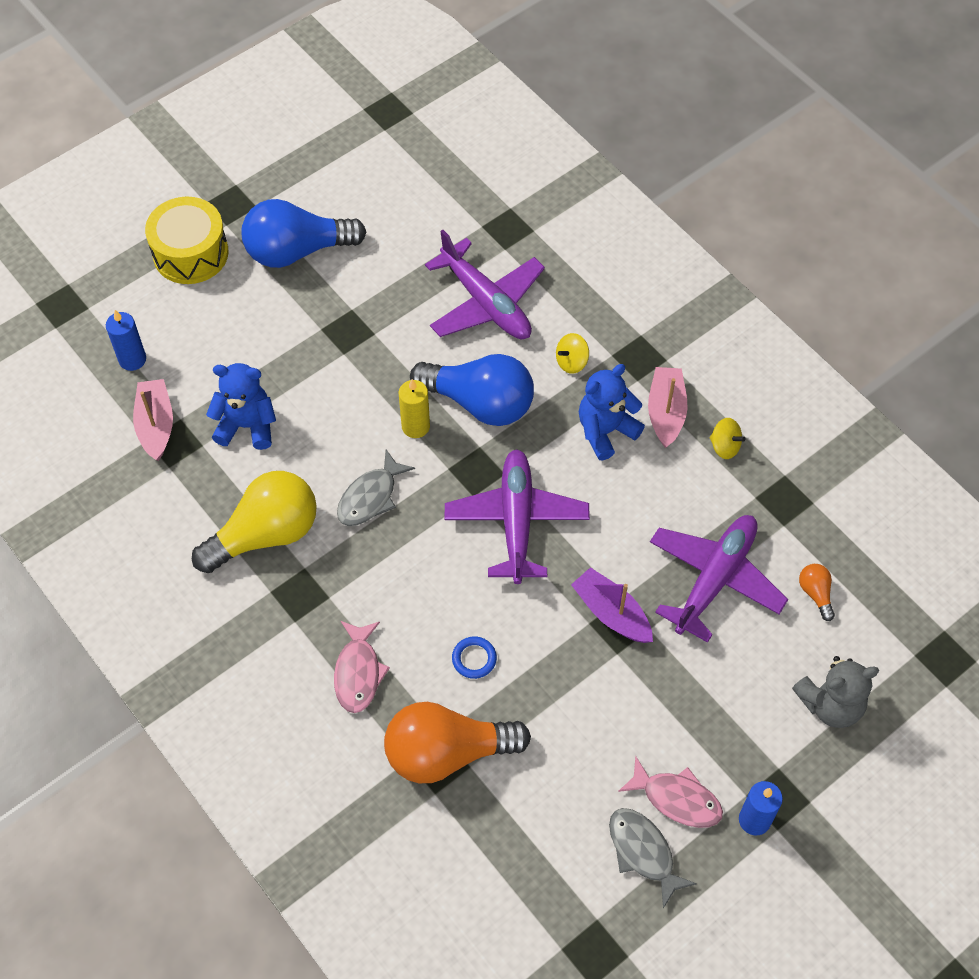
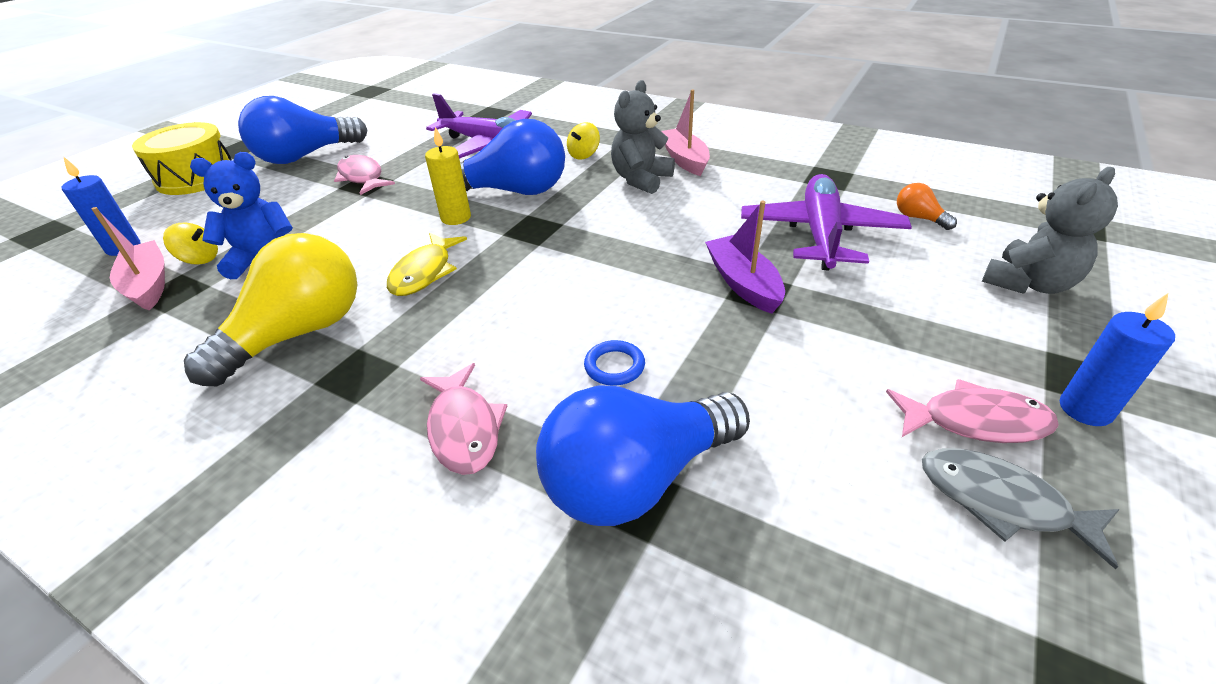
camera: 20 degrees left, 20 degrees down
grey fish [337,450,415,526] -> yellow fish [387,233,467,296]
orange light bulb [384,702,531,783] -> blue light bulb [536,385,750,526]
purple plane [445,449,590,584] -> none
purple boat [571,567,653,643] -> purple boat turned 45 degrees clockwise [705,201,785,314]
blue teddy bear [579,364,645,460] -> grey teddy bear [611,80,675,194]
yellow spinning top [710,418,746,459] -> yellow spinning top moved to [163,223,218,265]
none -> pink fish [334,155,395,195]

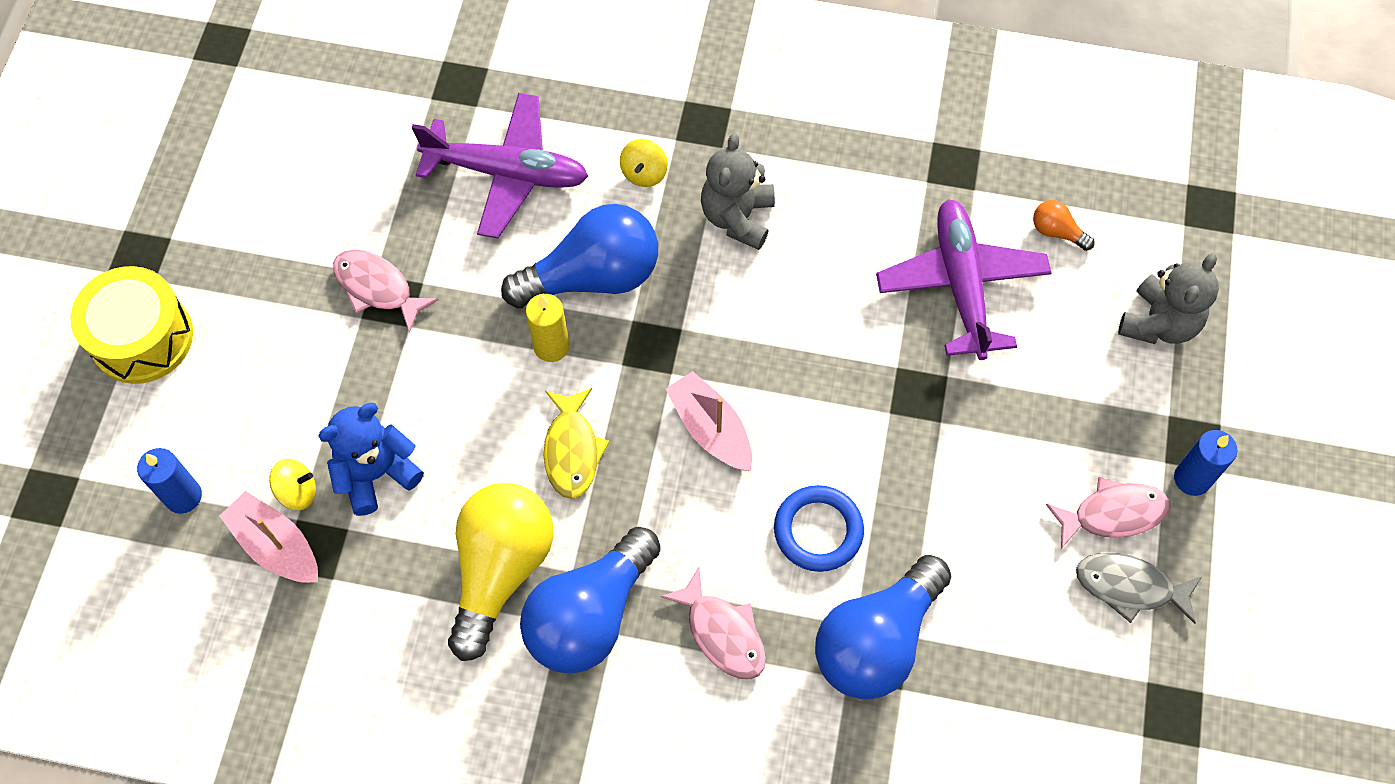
camera: 20 degrees left, 25 degrees up
blue light bulb [238,96,367,164] -> blue light bulb moved to [520,527,661,674]
blue ring [584,340,645,385] -> blue ring [774,485,864,572], size x1.63
pink boat [661,89,710,176] -> pink boat moved to [666,371,752,471]
purple boat [705,201,785,314] -> none

